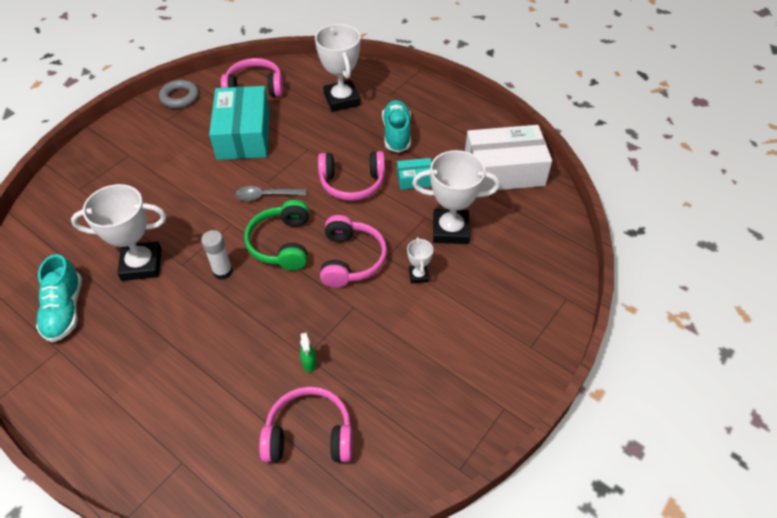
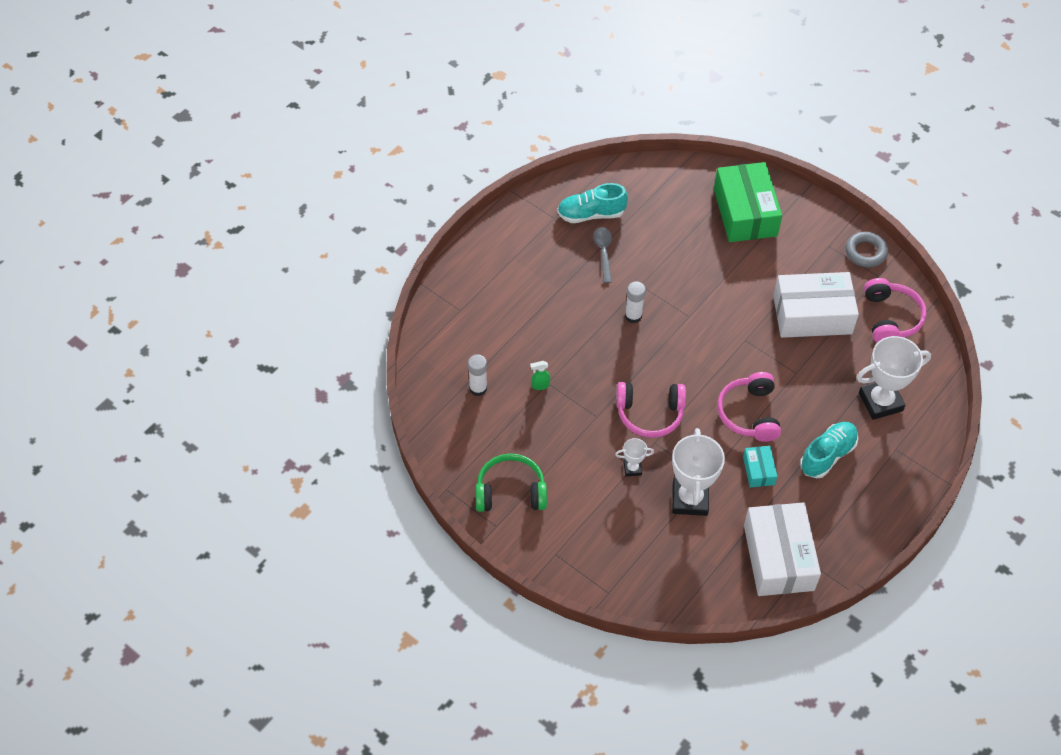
camera: 90 degrees right, 5 degrees up
white trophy [71,184,166,281] -> none
turquoise box [209,86,270,160] -> white box [773,272,859,338]
grey spoon [235,186,306,201] -> grey spoon moved to [593,227,612,283]
green headphones [244,200,309,270] -> green headphones moved to [475,453,547,512]
pink headphones [259,386,352,463] -> white glue stick [468,355,487,396]
turquoise shoe [382,100,411,153] -> turquoise shoe turned 45 degrees counterclockwise [800,422,858,478]
none -> green box [714,162,782,242]

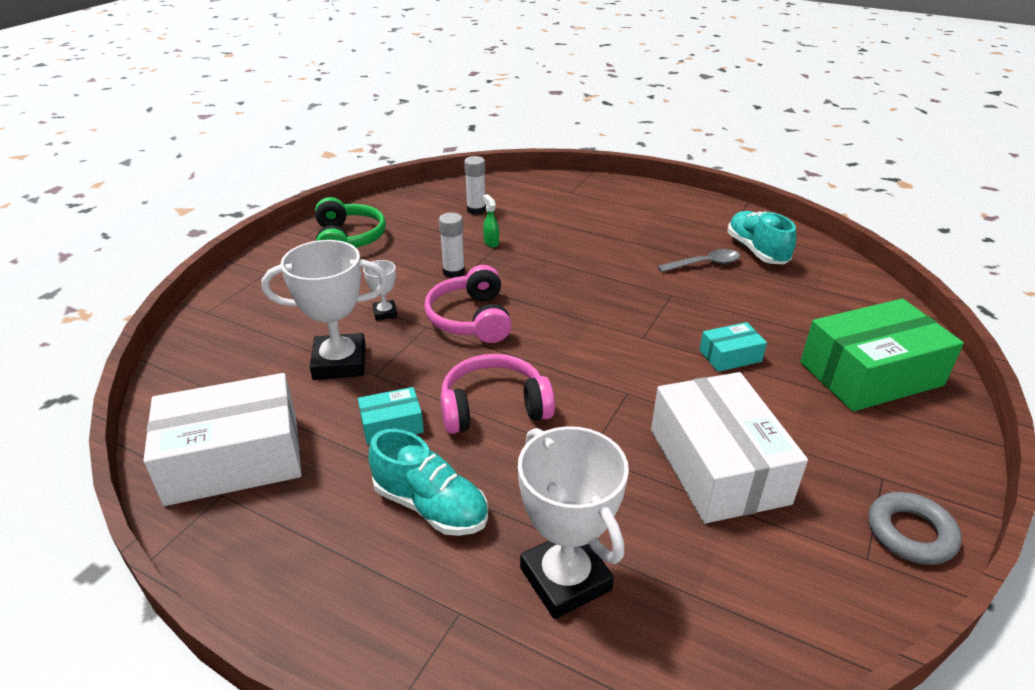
camera: 80 degrees right, 20 degrees down
white glue stick [625,281,646,323] -> white glue stick moved to [439,213,465,278]
pink headphones [864,278,927,343] -> none
none -> turquoise box [700,322,767,372]

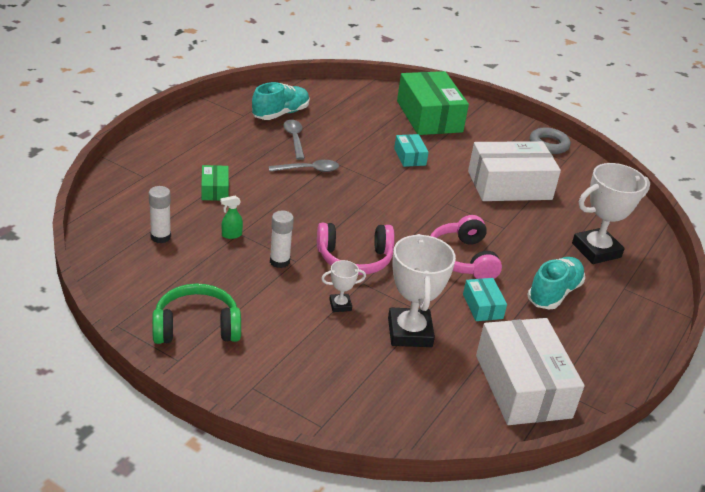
camera: 90 degrees left, 0 degrees up
turquoise shoe [727,211,796,264] -> turquoise shoe turned 150 degrees clockwise [252,82,310,120]
none -> green box [201,165,229,201]
none -> grey spoon [269,160,339,172]

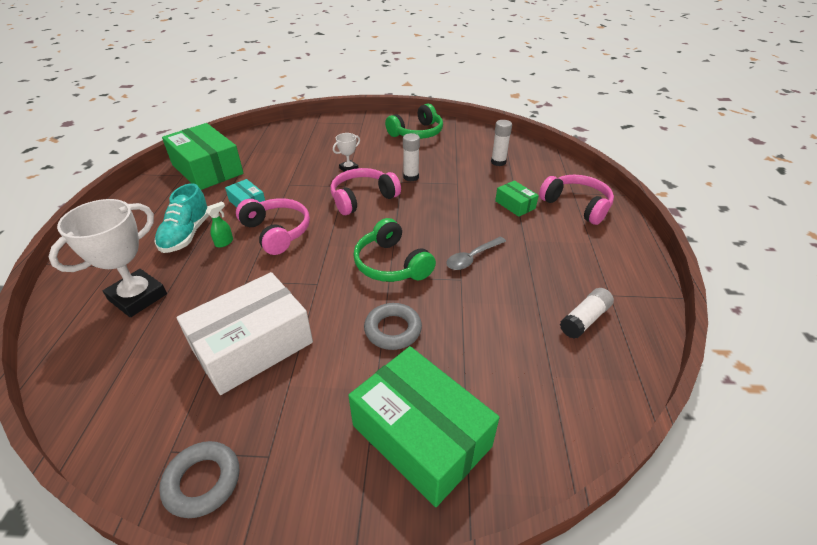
camera: 155 degrees right, 5 degrees up
green spray bottle [220,196,243,239] -> green spray bottle moved to [205,201,233,248]
turquoise shoe [252,82,310,120] -> white glue stick [560,288,614,339]
grey spoon [284,120,305,160] -> none
white trophy [388,234,456,347] -> none
turquoise box [394,134,429,167] -> grey ring [364,303,422,350]
white box [476,318,585,425] -> green box [162,123,244,190]
none -> green headphones [353,218,436,282]
none -> pink headphones [539,175,614,225]

